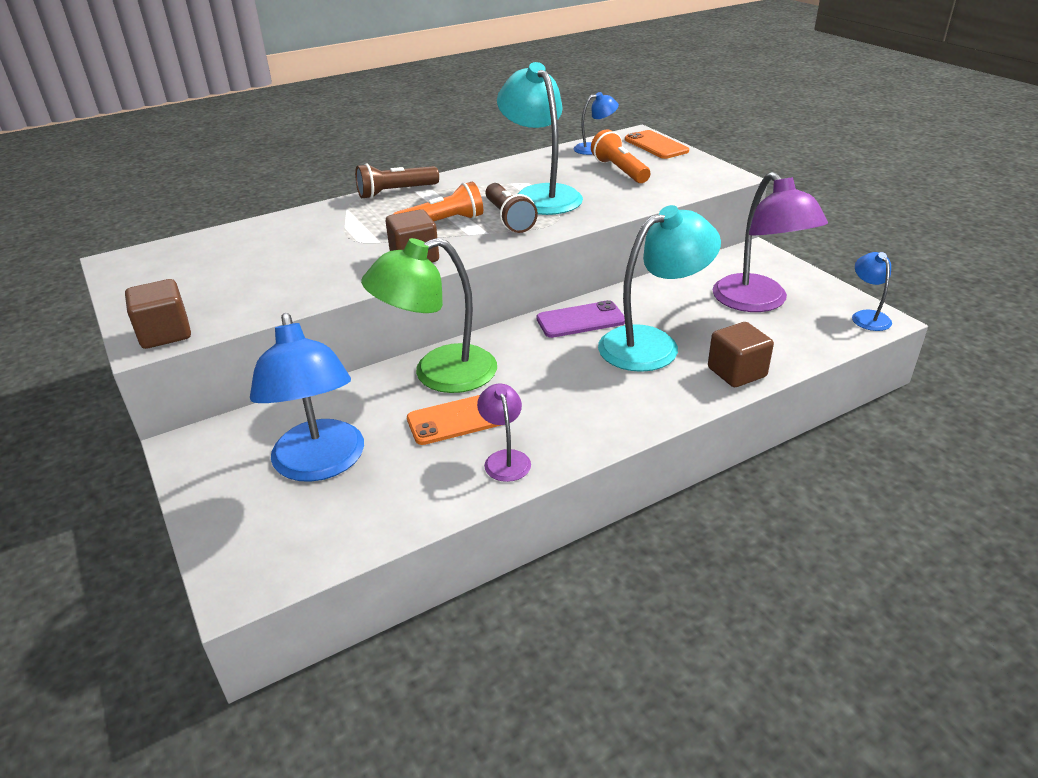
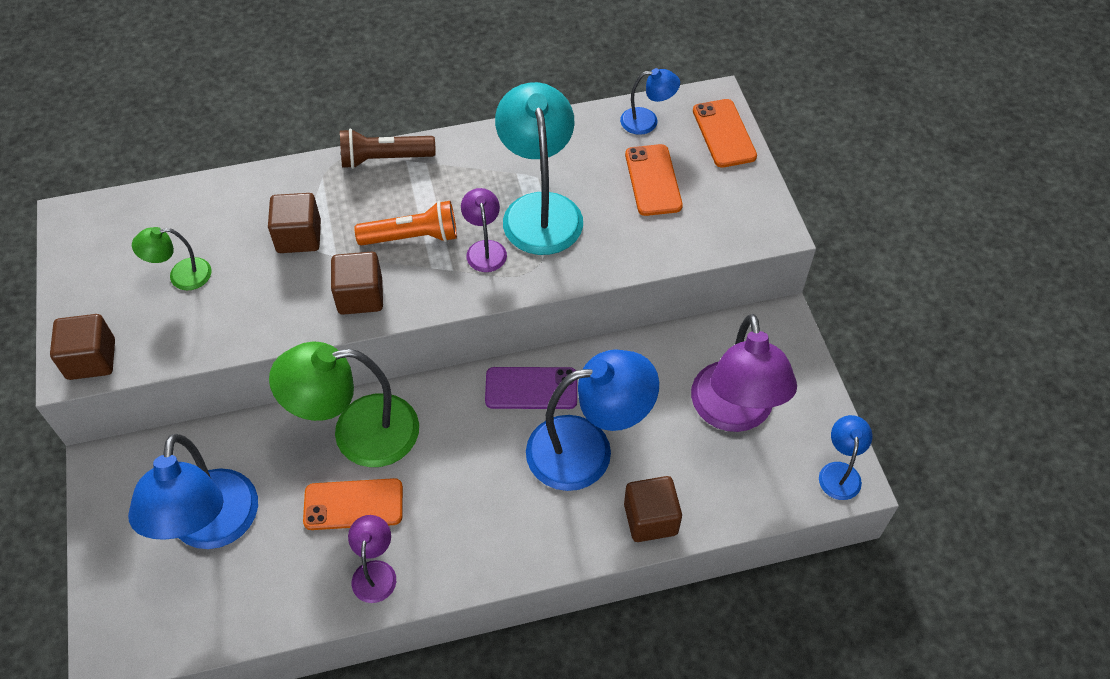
camera: 15 degrees right, 20 degrees up
brown flashlight [486,183,538,233] -> purple lamp [461,188,507,272]
orange flashlight [591,129,650,183] -> orange phone [625,144,683,216]
turquoise lamp [598,205,721,372] -> blue lamp [526,350,659,491]
none -> green lamp [132,227,212,290]
none -> brown cube [268,193,321,253]

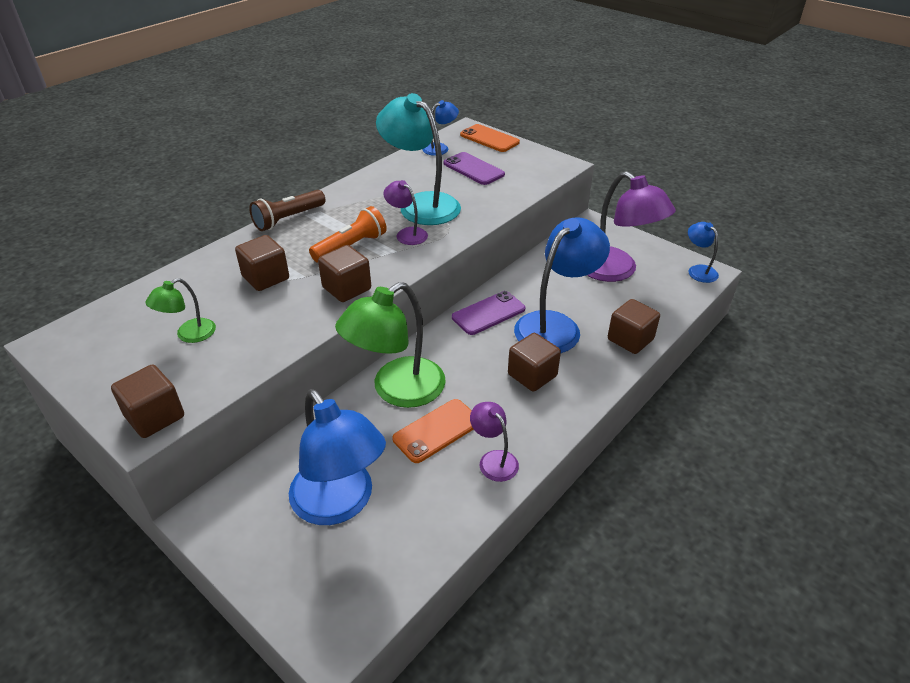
camera: 35 degrees left, 15 degrees down
orange phone [625,144,683,216] -> purple phone [444,152,505,185]
none -> brown cube [508,333,561,392]

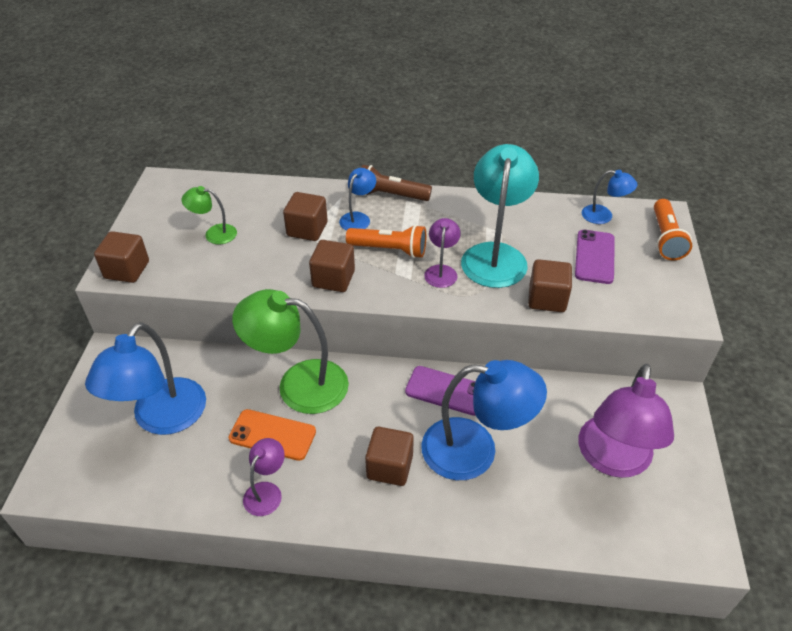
camera: 55 degrees right, 5 degrees up
orange phone [460,124,520,152] -> orange flashlight [654,199,692,260]
brown cube [608,299,660,354] -> brown cube moved to [528,259,572,312]
blue lamp [688,222,719,283] -> blue lamp moved to [339,168,376,231]

